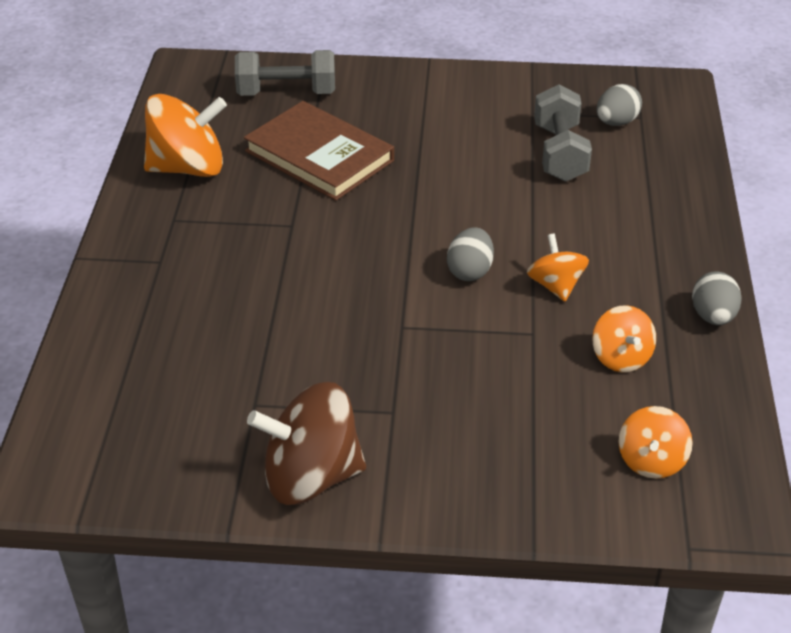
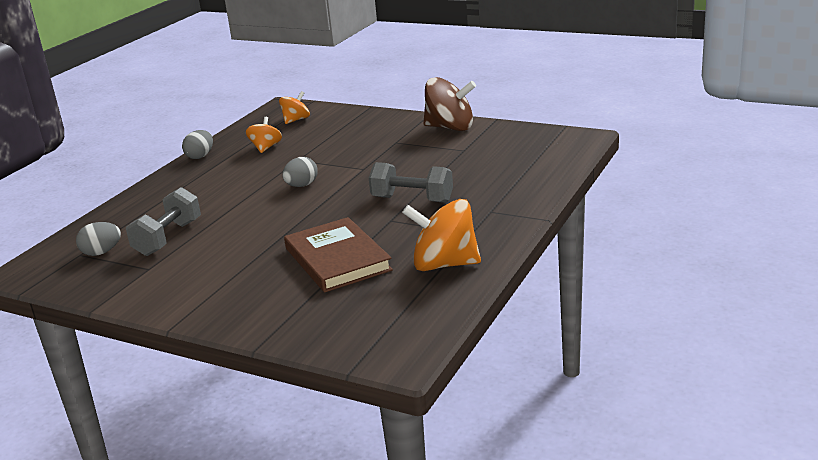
camera: 155 degrees left, 15 degrees down
grey dumbbell [235,50,335,96] -> grey dumbbell moved to [369,162,453,203]
orange spinning top [527,234,589,302] -> none

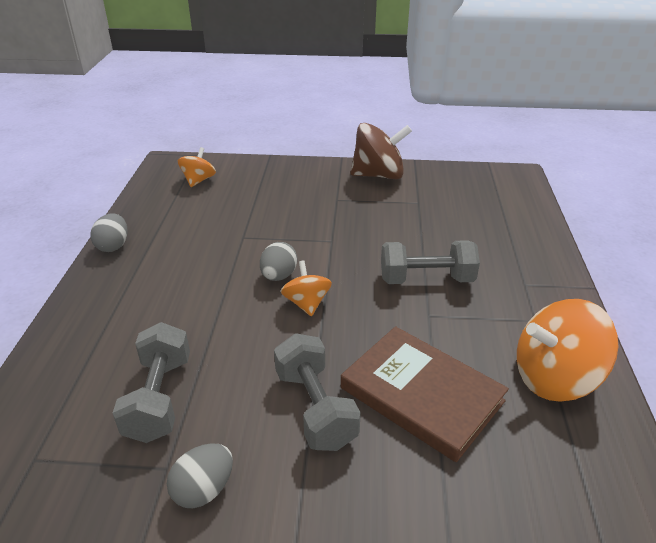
camera: 25 degrees left, 10 degrees up
grey egg [76,222,121,256] -> grey egg moved to [167,443,233,508]
orange spinning top [246,117,282,153] -> orange spinning top moved to [281,261,332,317]
none -> grey dumbbell [274,333,361,451]

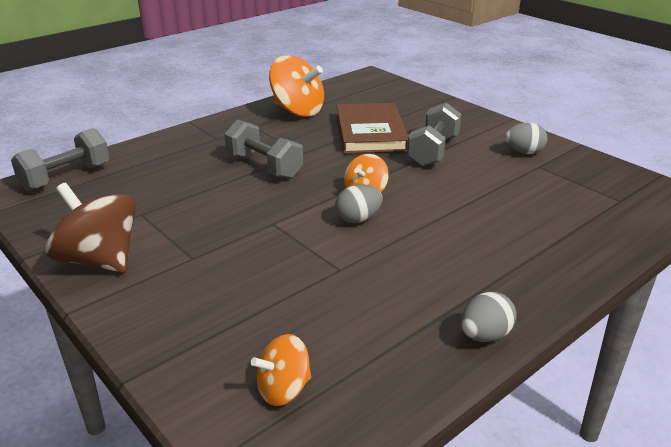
camera: 135 degrees left, 5 degrees down
grey dumbbell [113,322,190,443] -> grey dumbbell moved to [11,128,110,191]

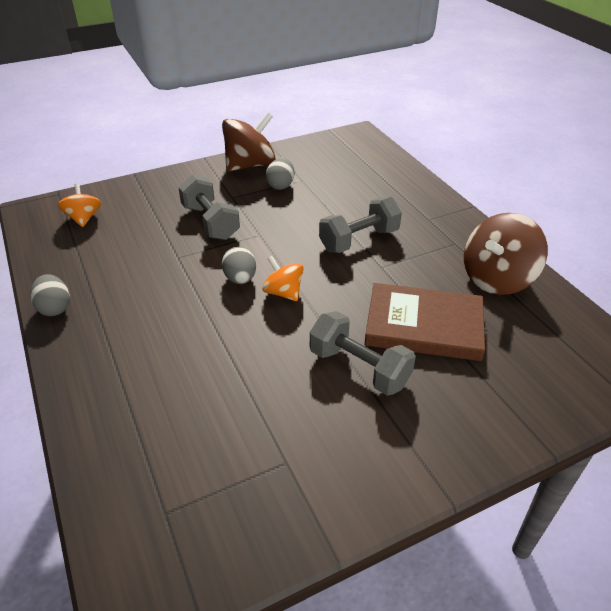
camera: 105 degrees right, 10 degrees up
grey dumbbell [11,128,110,191] -> grey dumbbell moved to [178,175,240,240]
orange spinning top [269,55,324,117] -> brown spinning top [464,213,548,295]
grey egg [505,123,548,154] -> grey egg moved to [266,158,294,190]

